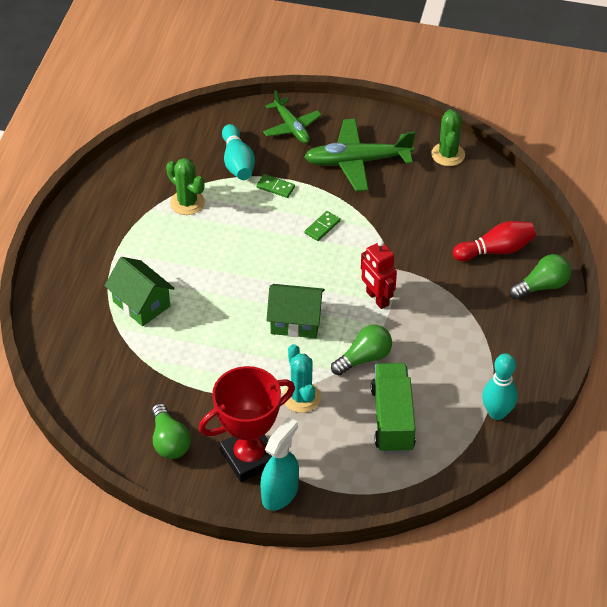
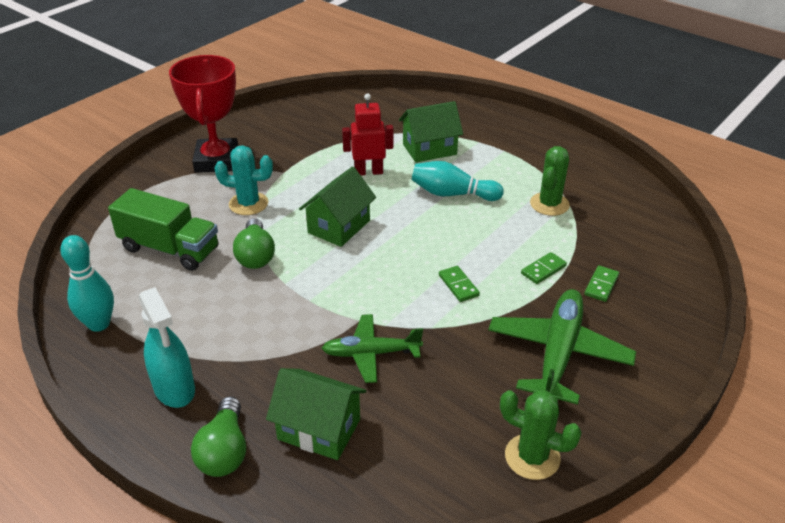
camera: 115 degrees right, 10 degrees down
green light bulb [151,403,191,459] -> none
green cactus [166,158,205,215] -> green cactus turned 45 degrees counterclockwise [530,146,570,216]
turquoise bowling pin [222,124,255,180] -> turquoise bowling pin moved to [412,161,504,201]
turquoise spray bottle [260,417,299,511] -> turquoise spray bottle moved to [138,287,195,408]
green plane [263,90,322,144] -> green plane moved to [322,314,423,383]
red robot [361,240,397,309] -> red robot moved to [342,93,394,176]
red bowling pin [453,221,536,261] -> green house [266,368,366,460]
none -> green domino [584,265,619,302]

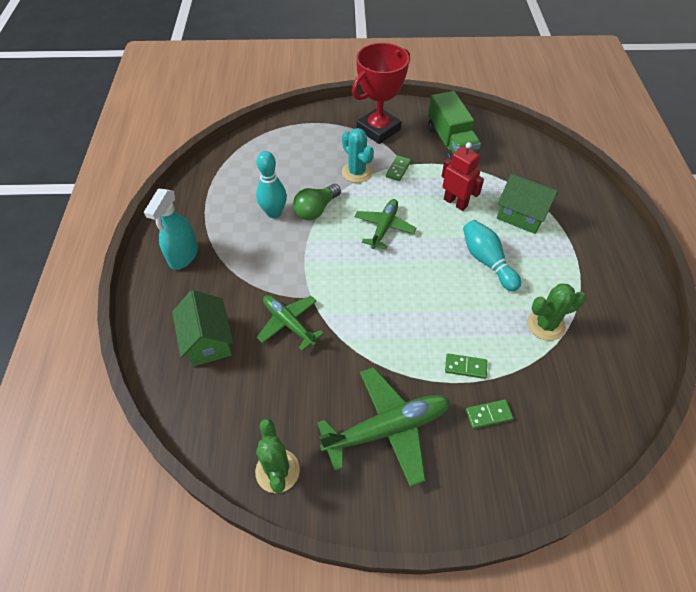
camera: 50 degrees right, 15 degrees up
turquoise bowling pin [60,235,114,332] -> turquoise bowling pin moved to [256,151,287,218]
green truck [108,188,218,271] -> green truck moved to [428,91,481,160]
green light bulb [191,396,246,477] -> none
green house [299,166,376,247] -> green plane [354,199,416,250]
green domino [439,266,480,302] -> green domino moved to [386,155,411,181]

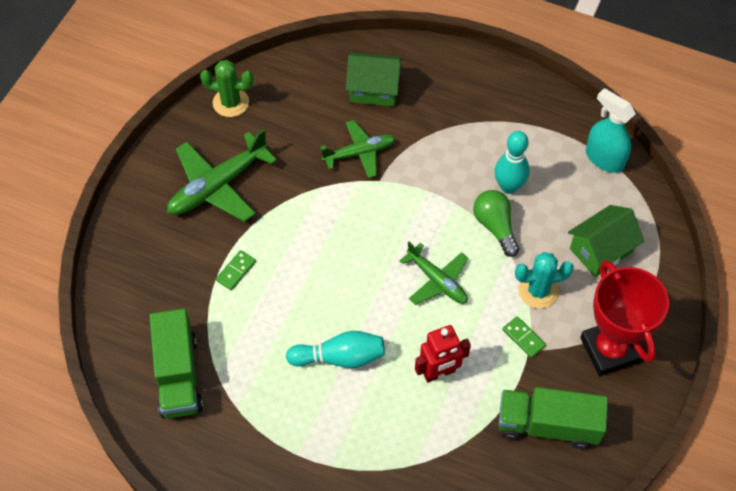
camera: 115 degrees right, 5 degrees up
turquoise spray bottle [144,189,198,270] -> turquoise spray bottle moved to [586,88,636,173]
green plane [317,367,450,487] -> green plane turned 45 degrees clockwise [167,129,277,222]
green domino [466,400,514,429] -> none
green house [497,174,558,234] -> green house moved to [568,205,644,277]
green cactus [527,283,586,341] -> none
none -> green truck [149,309,203,418]

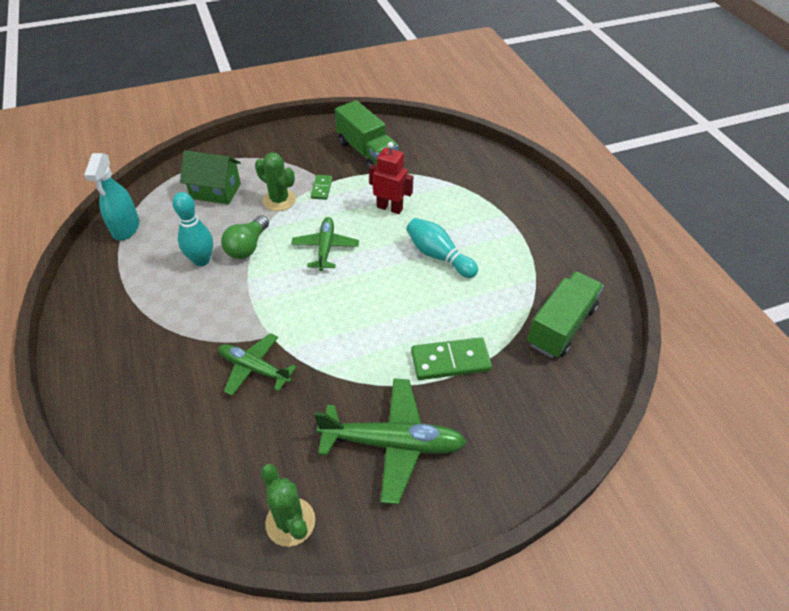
camera: 135 degrees left, 10 degrees down
green domino [216,250,256,290] -> green domino [411,337,492,380], size x1.78
green house [346,52,403,106] -> none
turquoise cactus [515,252,574,309] -> green cactus [255,152,296,211]
red trophy [580,260,669,376] -> none

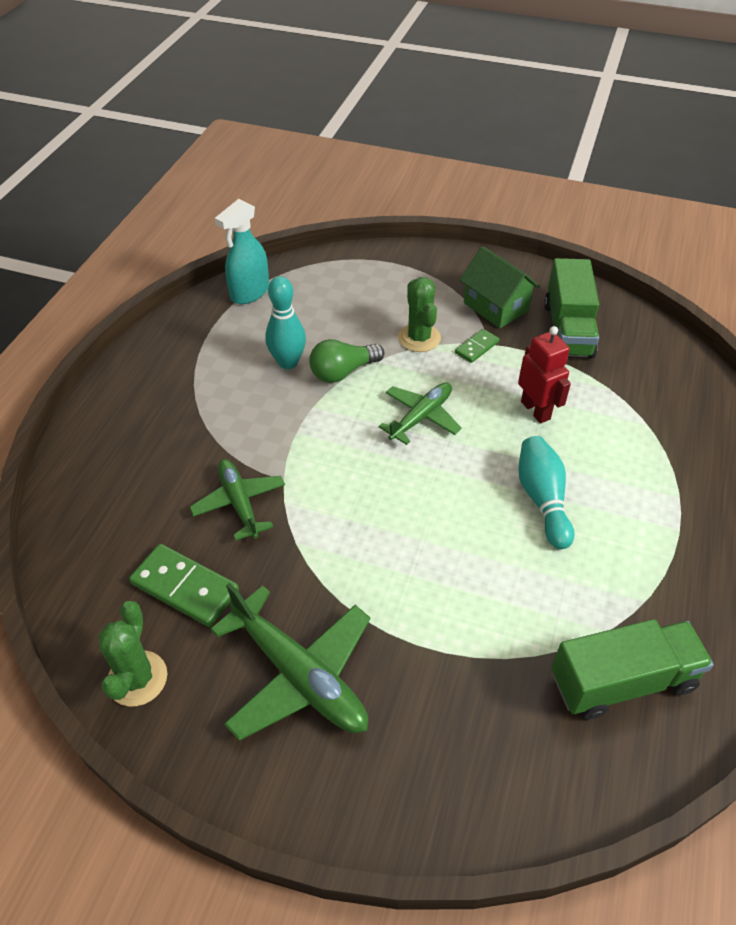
camera: 40 degrees right, 0 degrees up
green house [180,150,241,204] -> green house moved to [460,246,540,328]
green domino [411,337,492,380] -> green domino moved to [129,544,239,627]

